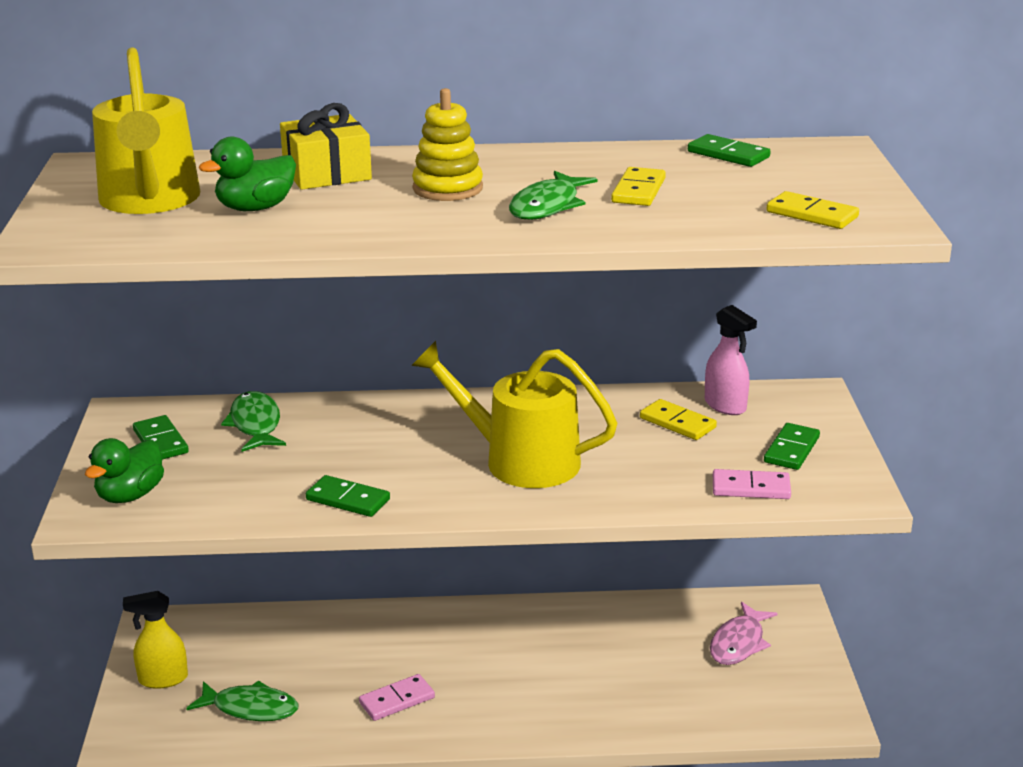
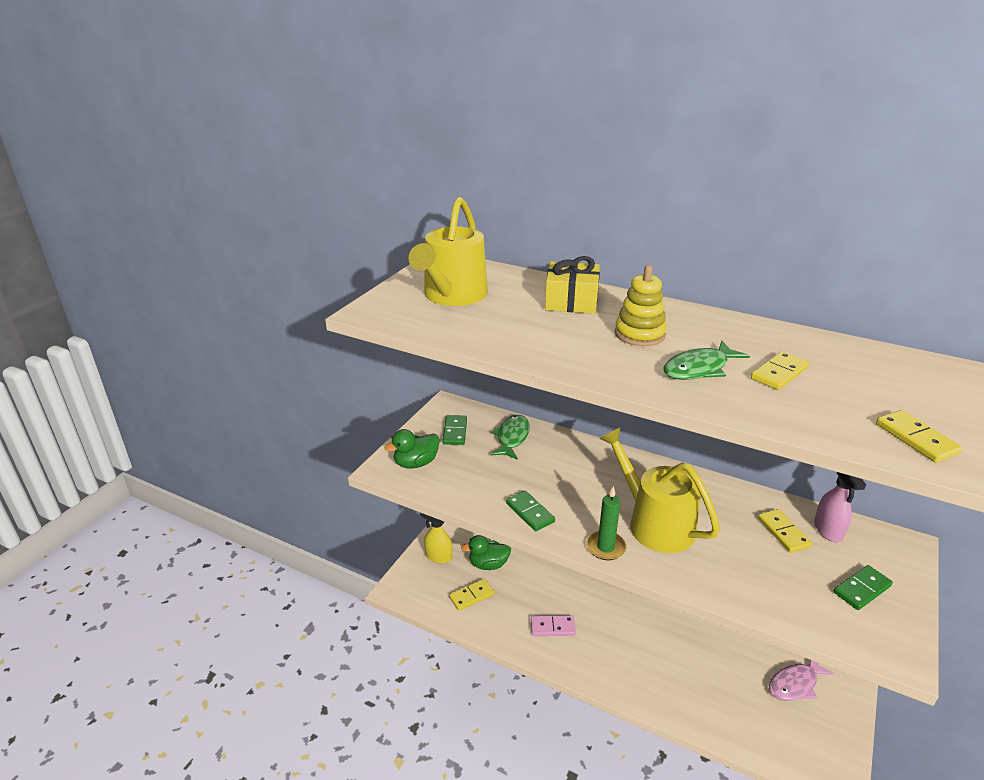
camera: 30 degrees right, 5 degrees up
green fish [186,680,299,721] -> yellow domino [449,579,494,611]
green duck [199,137,296,211] -> green duck moved to [461,535,511,570]
green domino [688,134,771,167] -> none
pink domino [713,469,791,499] -> none
none -> green candle [586,486,626,560]

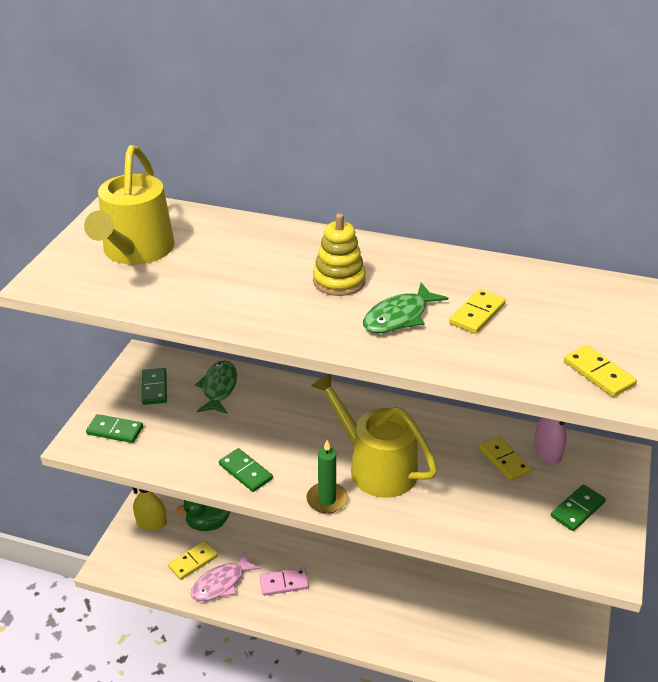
camera: 10 degrees left, 5 degrees up
green duck [385,429,440,469] -> green domino [86,414,143,443]
yellow gift [545,256,600,314] -> none
pink fish [769,660,834,701] -> pink fish moved to [190,552,261,601]

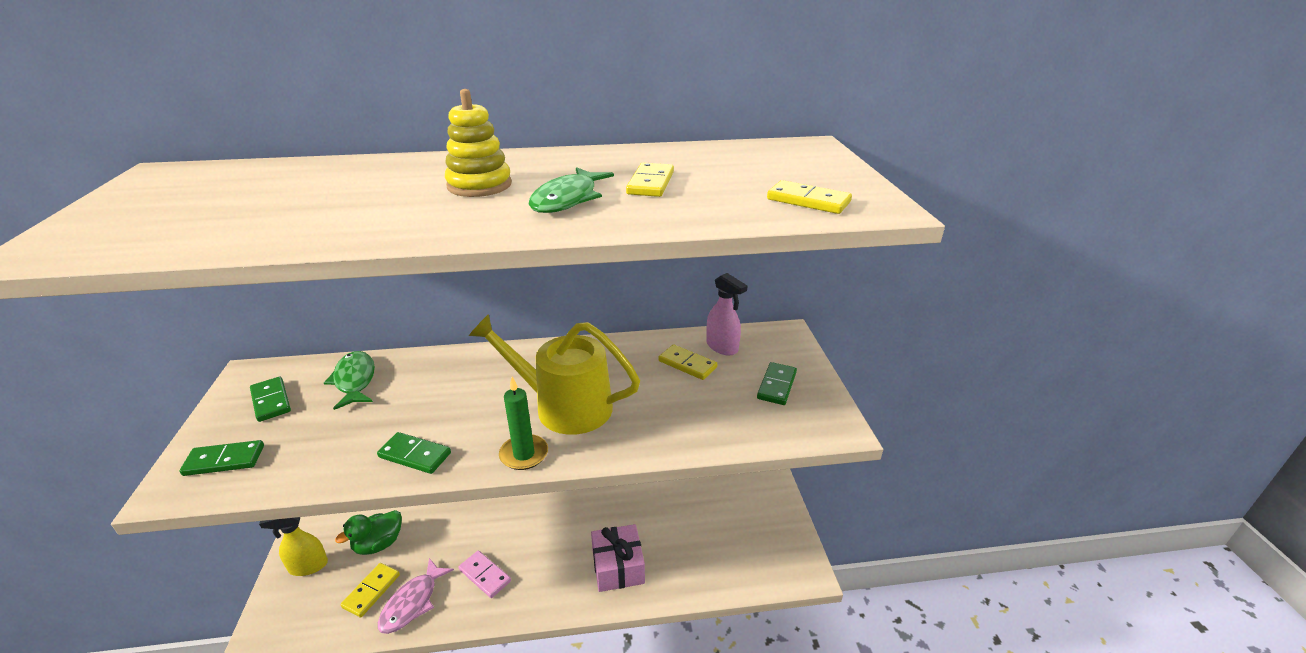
camera: 25 degrees left, 5 degrees down
yellow watering can [84,145,175,265] -> none
pink domino [260,568,309,596] -> pink domino turned 75 degrees clockwise [459,551,511,598]
none -> pink gift [591,524,645,592]

